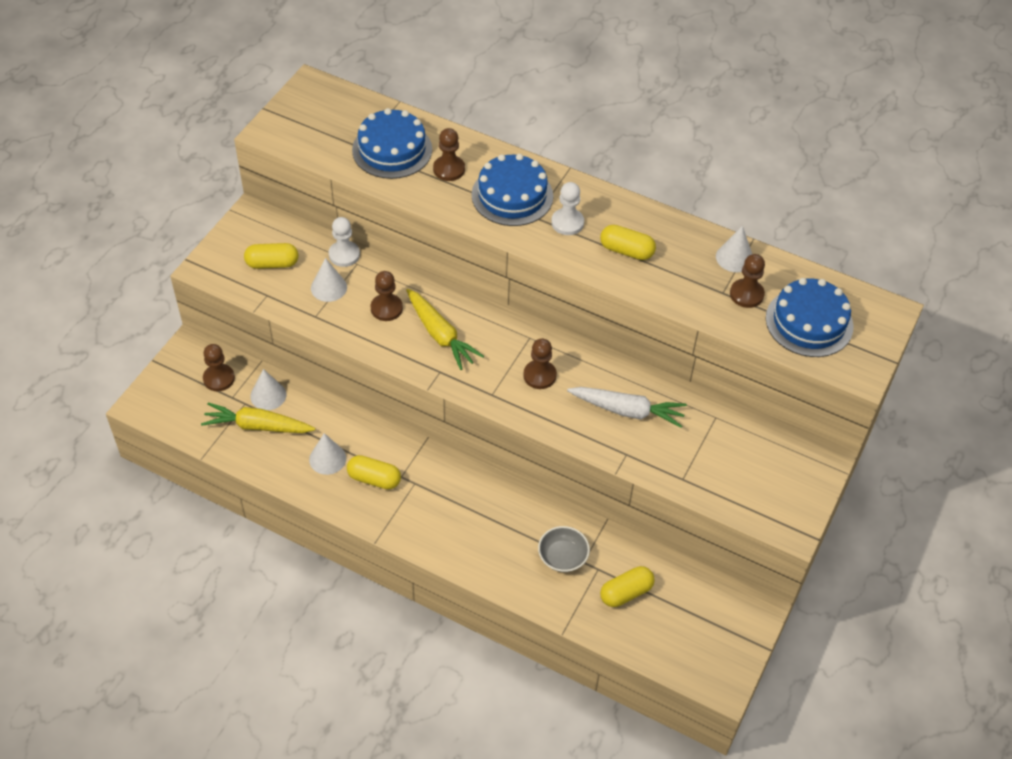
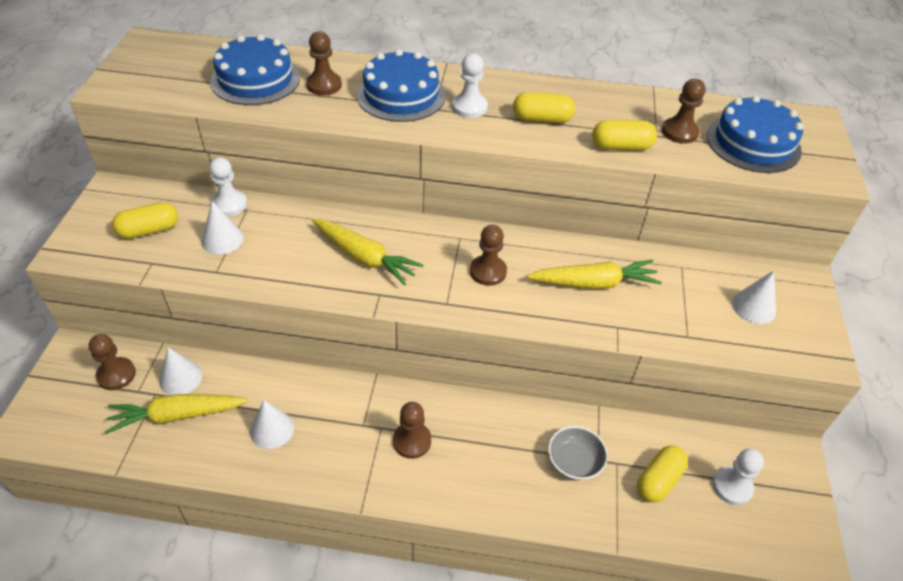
camera: 20 degrees left, 5 degrees down
yellow capsule [347,455,401,490] -> yellow capsule moved to [592,120,657,150]
brown pawn [371,271,403,321] -> brown pawn moved to [393,402,431,459]
white carrot [567,387,687,428] -> yellow carrot [527,260,662,289]
white cone [716,226,752,272] -> white cone moved to [732,271,776,324]
none -> white pawn [712,448,764,505]

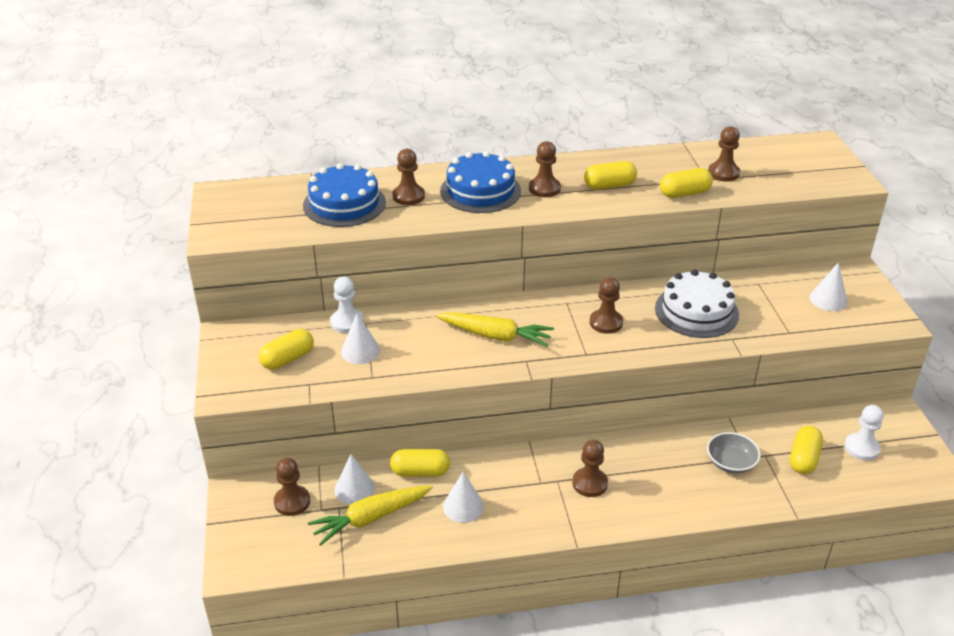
camera: 15 degrees left, 10 degrees down
white pawn [452,53,488,118] -> brown pawn [529,141,561,197]
yellow carrot [527,260,662,289] -> white cake [655,269,739,338]
blue cake [707,95,804,173] -> none
none -> yellow capsule [390,449,450,476]

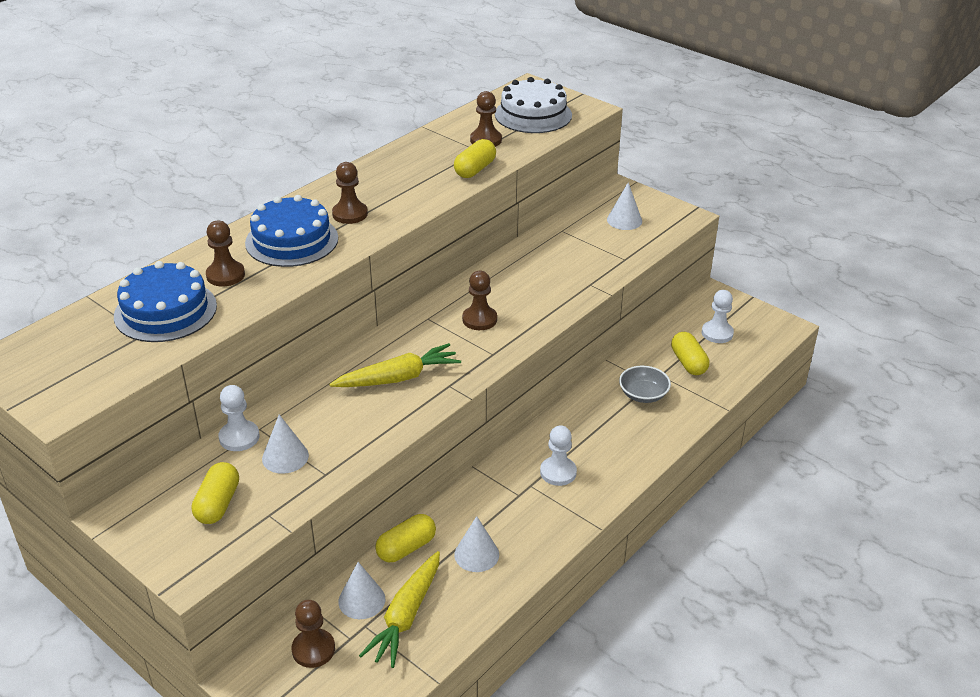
camera: 40 degrees left, 0 degrees up
brown pawn [572,440,608,497] -> white pawn [540,425,577,486]
yellow capsule [584,161,637,190] -> none
white cake [655,269,739,338] -> white cake moved to [495,77,572,133]

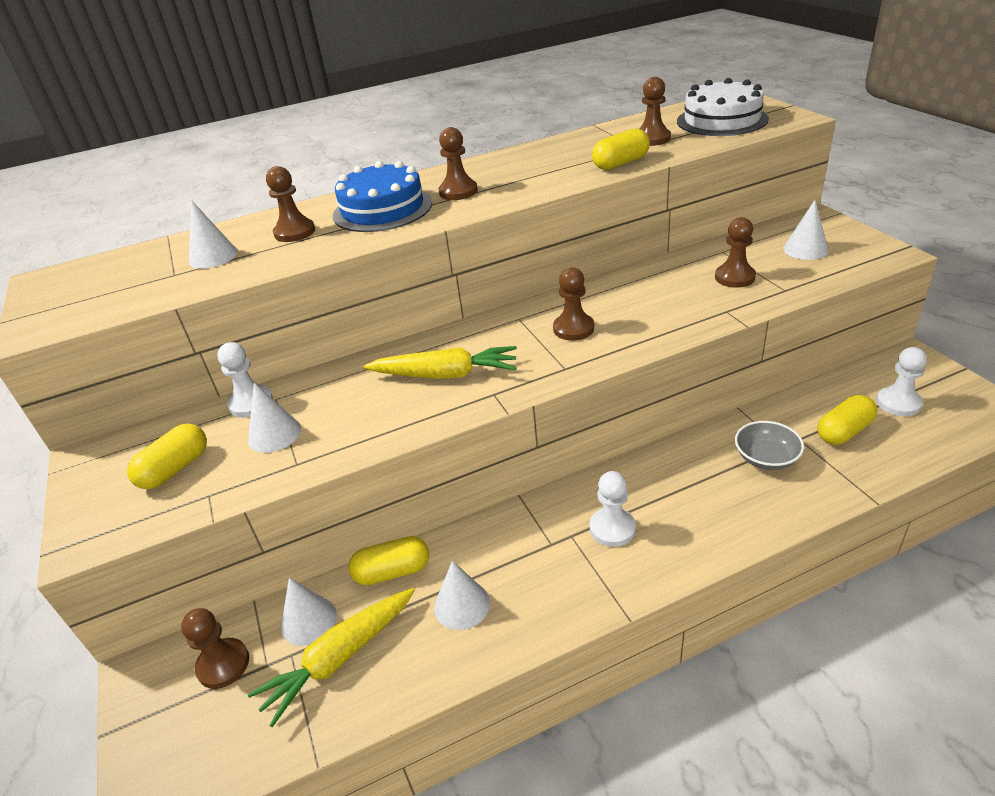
camera: 30 degrees right, 0 degrees up
blue cake [114,261,217,342] -> white cone [189,200,238,269]
yellow capsule [671,332,709,375] -> yellow capsule turned 45 degrees clockwise [817,395,877,445]
none -> brown pawn [715,217,756,288]

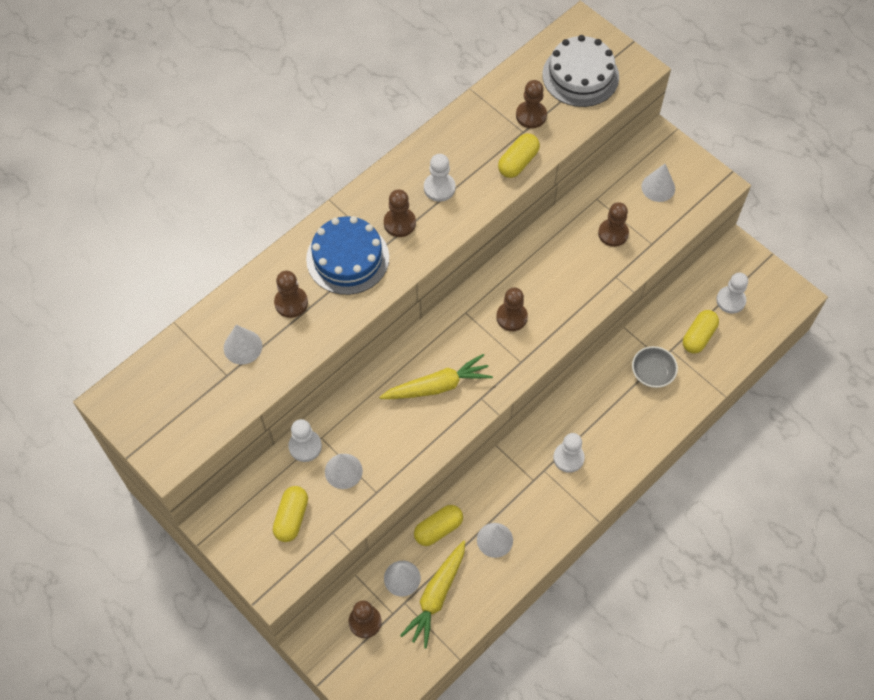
camera: 25 degrees left, 25 degrees up
none -> white pawn [424,154,456,202]

